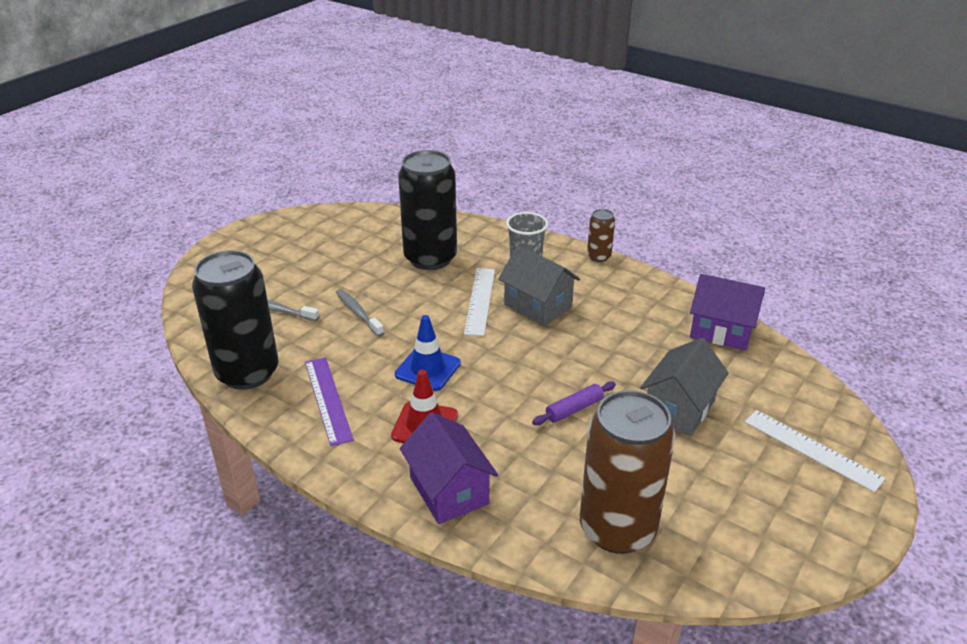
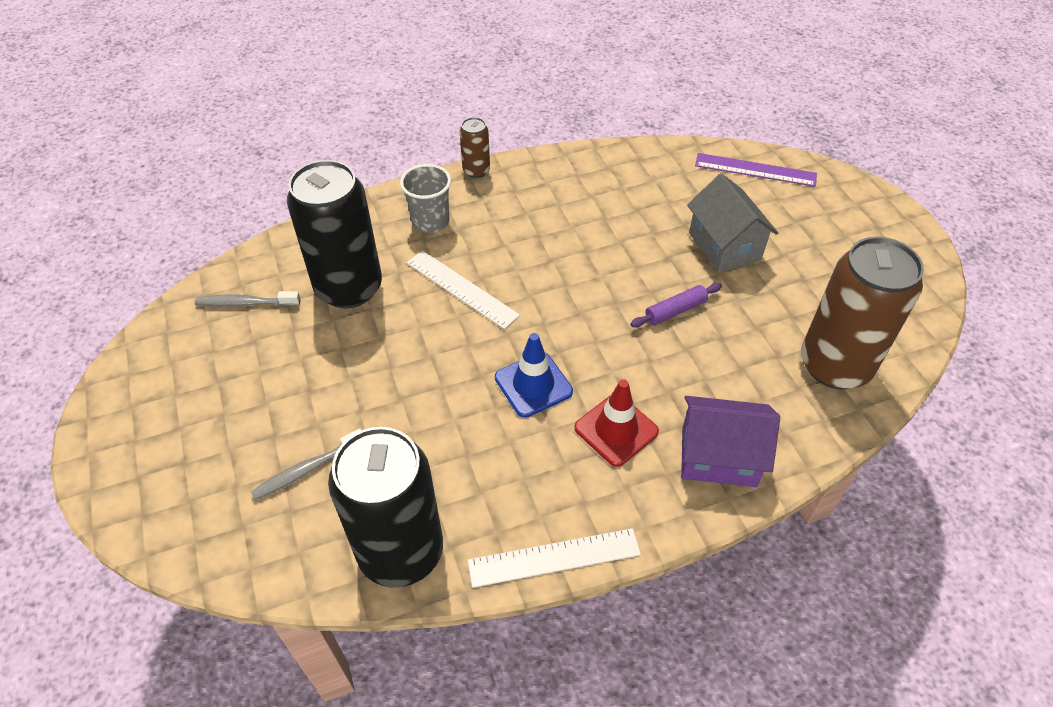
camera: 55 degrees left, 15 degrees up
purple ruler [305,357,354,446] -> purple ruler moved to [695,153,817,187]
grey toothbrush [336,289,384,336] -> grey toothbrush moved to [195,291,300,307]
grey house [498,245,580,326] -> none
purple rolling pin [532,382,616,425] -> purple rolling pin turned 60 degrees clockwise [630,283,722,328]
purple house [690,274,765,351] -> none
white ruler [745,410,885,492] -> white ruler moved to [468,528,641,588]

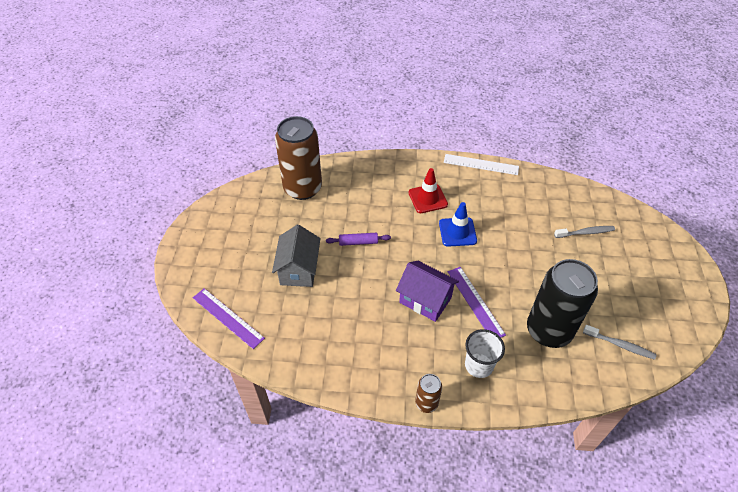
camera: 155 degrees left, 0 degrees up
black can [328,427,443,588] -> none
grey cup [400,164,451,233] -> white cup [465,329,505,378]
white ruler [407,250,520,329] -> purple ruler [448,267,506,338]
purple house [681,396,780,487] -> purple house moved to [396,261,459,322]

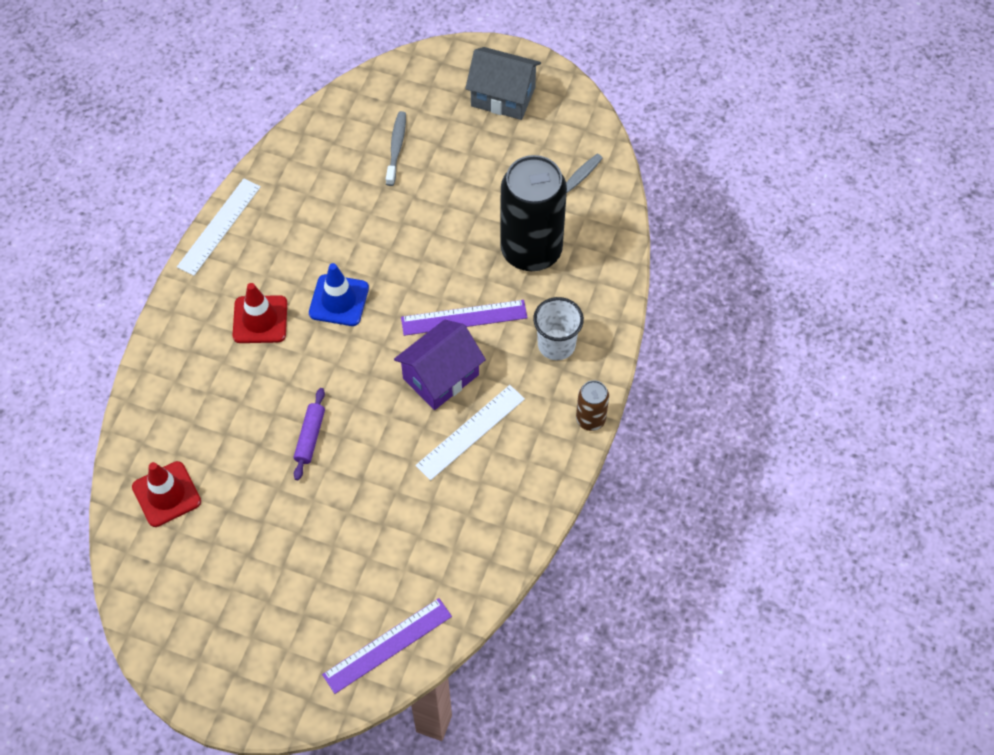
camera: 75 degrees left, 10 degrees up
grey house [272,225,321,287] -> grey house moved to [465,47,541,120]
brown can [275,116,322,200] -> red traffic cone [132,461,201,527]
none -> white ruler [415,385,525,480]

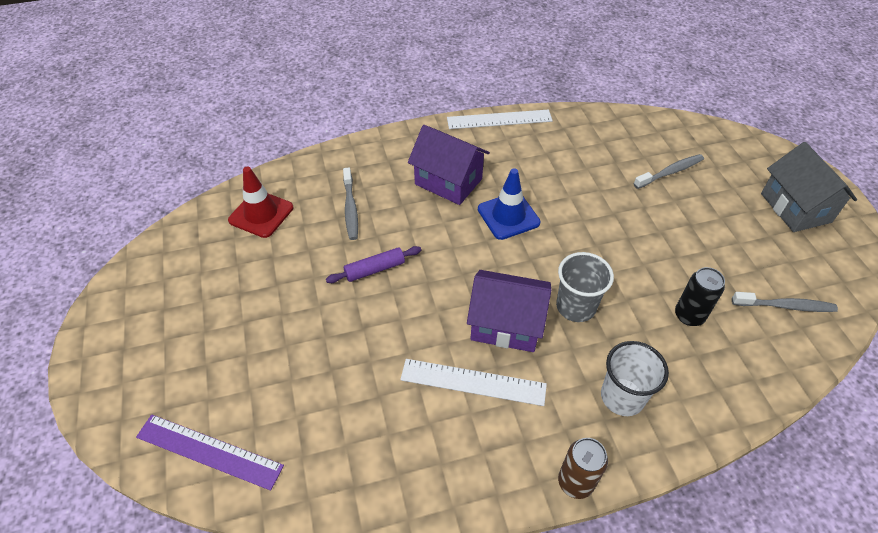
camera: 55 degrees right, 10 degrees down
red traffic cone [233,283,287,343] -> purple house [408,125,490,205]
purple ruler [401,300,527,336] -> grey cup [556,252,614,322]
black can [500,155,567,271] -> black can [675,267,725,326], size x0.46
none -> grey toothbrush [343,168,358,240]

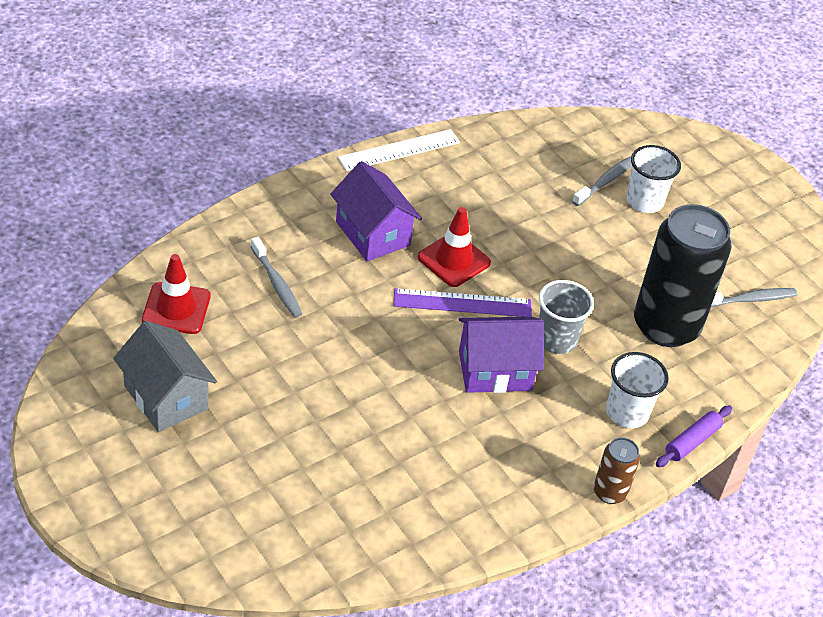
camera: 25 degrees left, 5 degrees down
purple ruler [136,415,284,491] -> purple ruler moved to [394,288,532,317]
purple rolling pin [326,246,421,283] -> purple rolling pin moved to [656,405,732,467]
white ruler [400,359,547,406] -> none
purple house [408,125,490,205] -> purple house turned 45 degrees clockwise [330,161,422,261]
blue traffic cone [478,168,541,240] -> red traffic cone [418,207,491,287]
black can [675,267,725,326] -> black can [634,204,732,347], size x2.19
grey house [761,142,857,232] -> grey house moved to [113,321,217,432]
none -> white cup [626,145,681,213]

